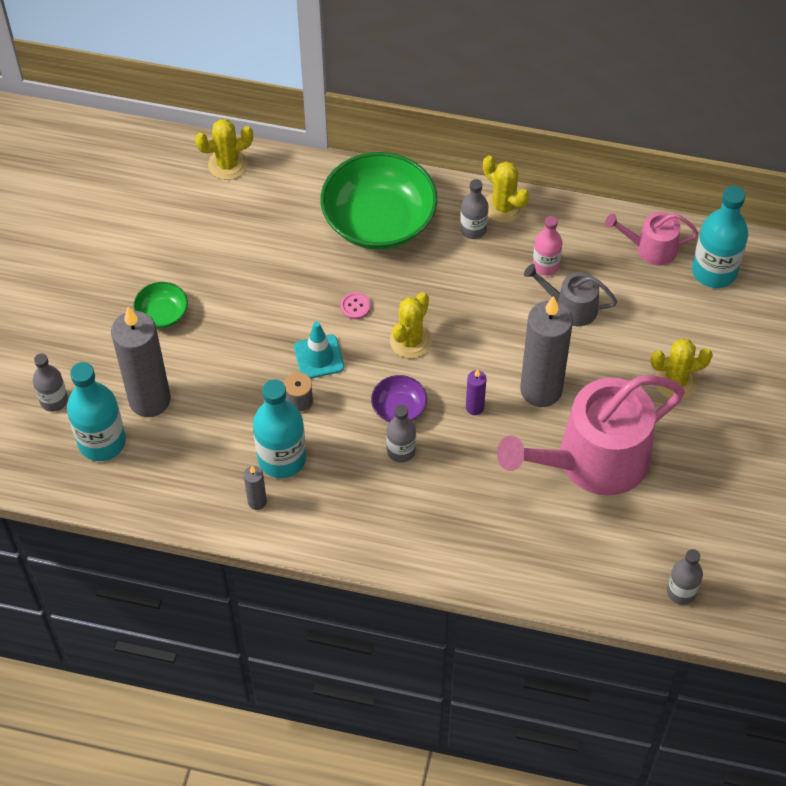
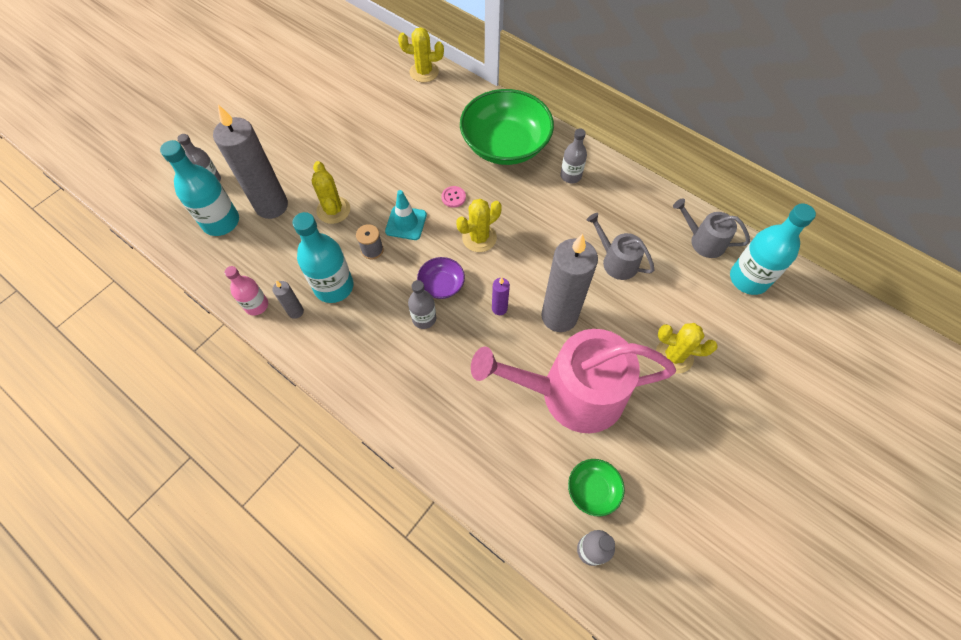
camera: 25 degrees right, 5 degrees up
green bowl [133,282,188,328] -> green bowl moved to [568,459,625,517]
yellow cactus [483,156,529,223] -> yellow cactus moved to [312,161,350,224]
pink bottle [533,216,563,276] -> pink bottle moved to [225,266,268,316]
pink watering can [605,212,699,266] -> grey watering can [673,198,750,258]

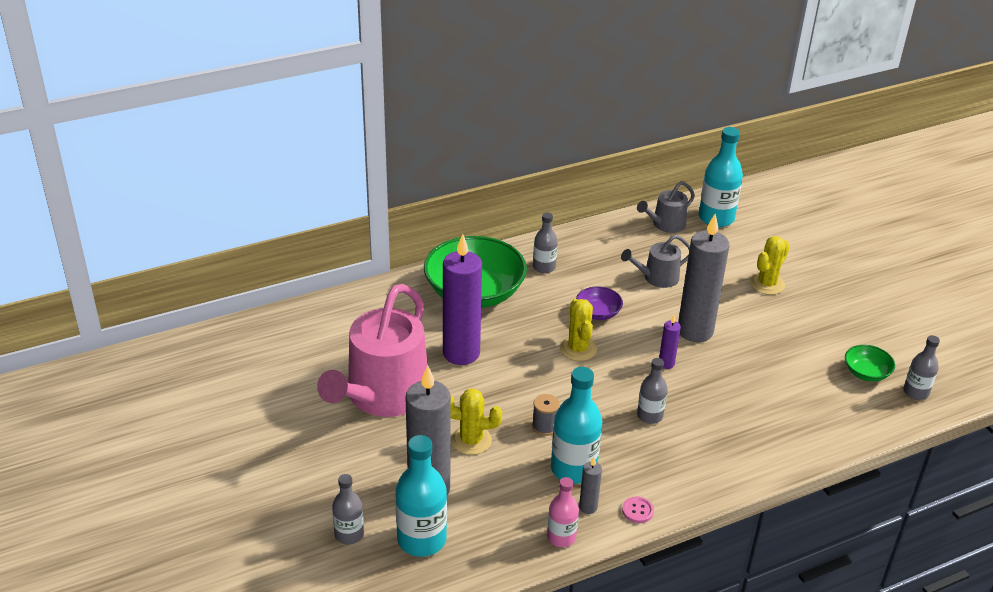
camera: 65 degrees left, 25 degrees down
turquoise traffic cone [385,190,427,240] -> none
yellow cactus [398,27,444,82] -> none
purple bowl [417,257,465,299] -> purple bowl moved to [576,286,623,320]
pink button [441,186,466,208] -> pink button moved to [622,497,654,523]
pink watering can [471,329,676,433] -> pink watering can moved to [317,284,428,417]
none -> purple candle [443,234,482,365]

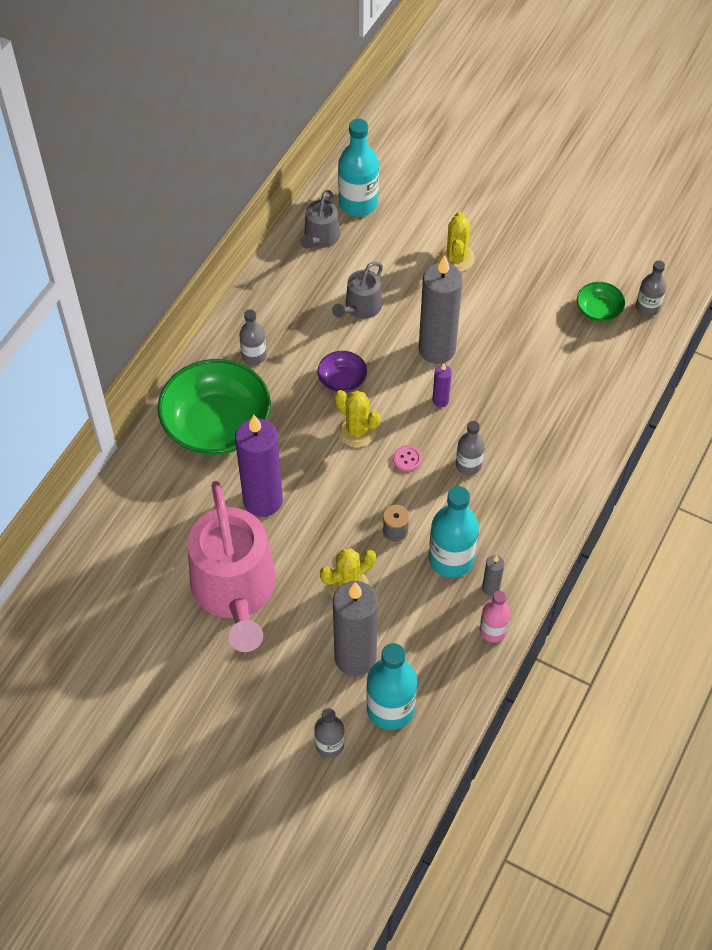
camera: 35 degrees left, 20 degrees up
pink button [622,497,654,523] -> pink button moved to [393,445,422,472]

